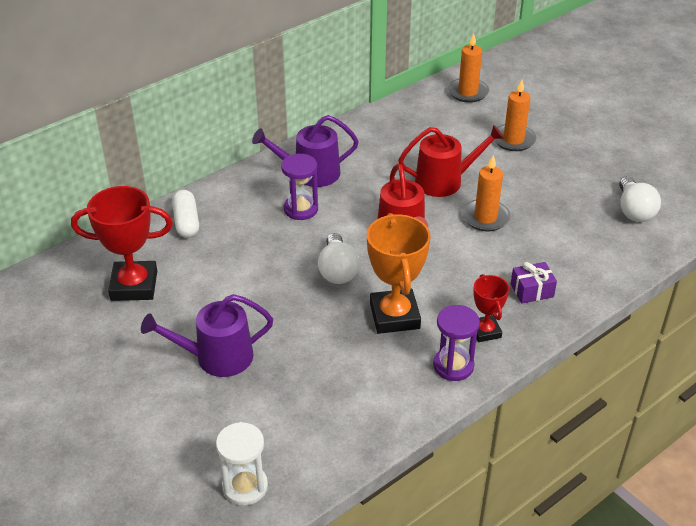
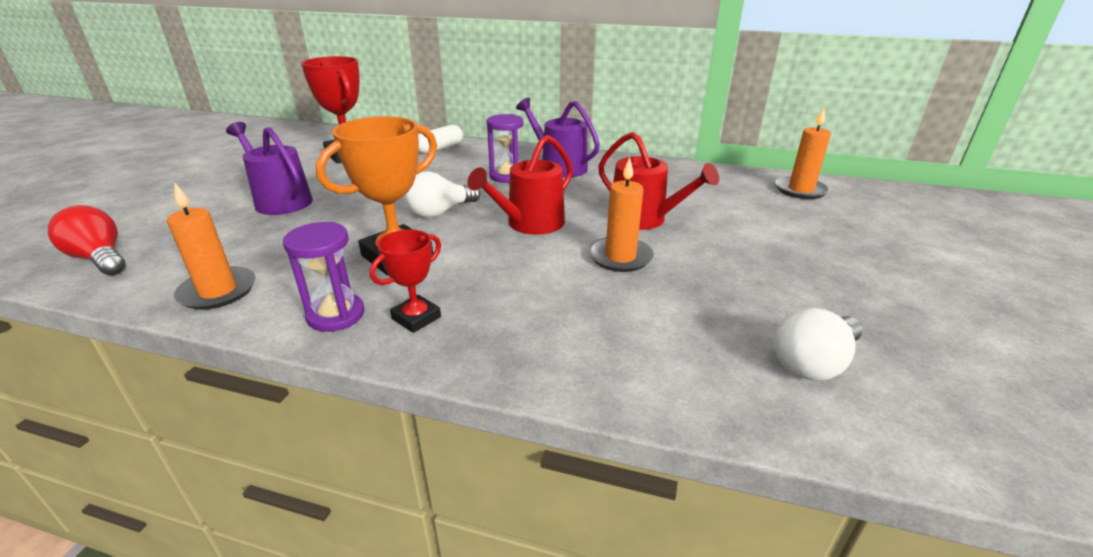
camera: 55 degrees right, 10 degrees down
white hourglass [216,422,268,506] -> red light bulb [48,205,126,275]
orange candle [494,80,536,151] -> orange candle moved to [167,183,255,310]
purple gift [511,262,557,304] -> none

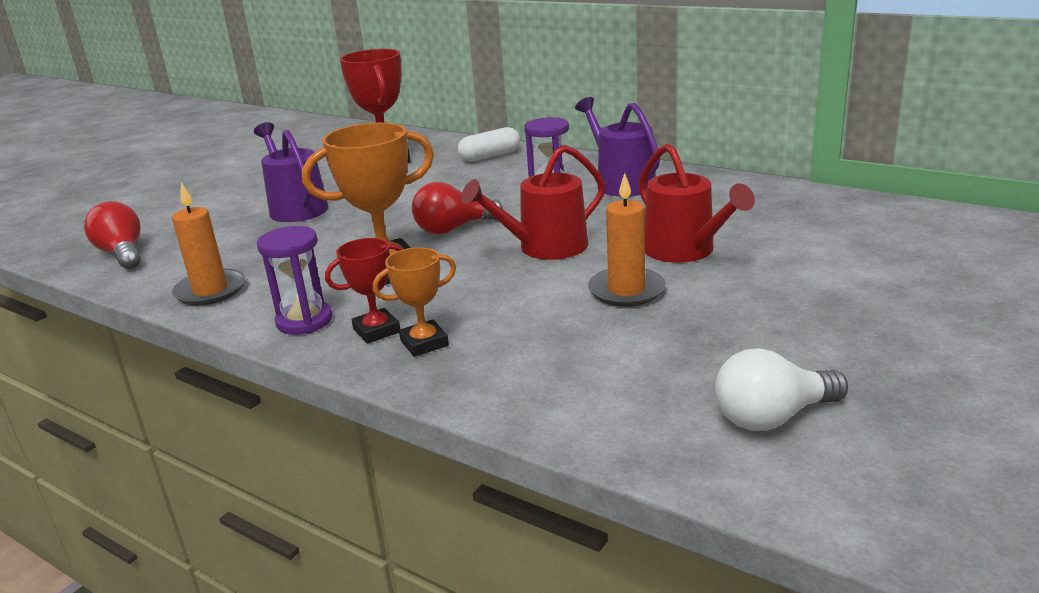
camera: 20 degrees right, 5 degrees down
white light bulb [404,171,480,218] -> red light bulb [412,182,503,234]
orange candle [775,108,831,199] -> none
none -> orange trophy [373,247,456,357]

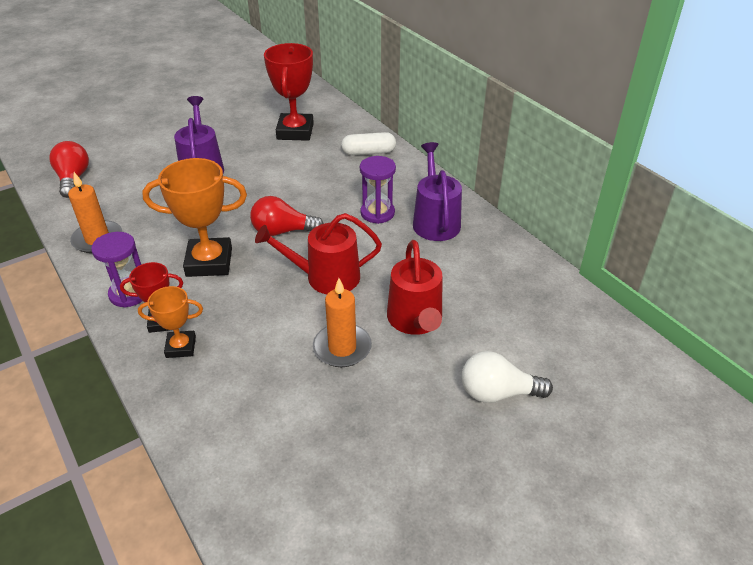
camera: 20 degrees right, 15 degrees up
white light bulb [715,348,848,431] -> white light bulb moved to [462,351,553,403]

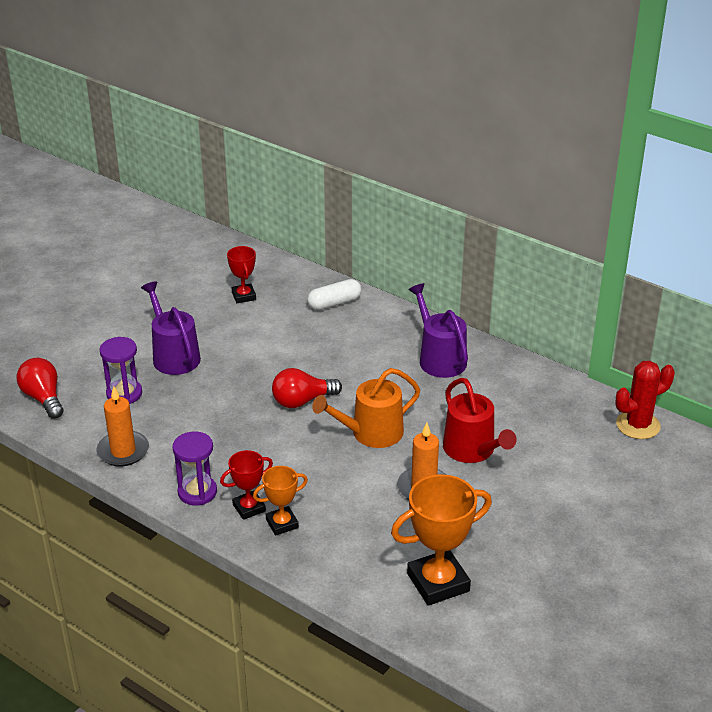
camera: 20 degrees left, 5 degrees down
orange trophy [142,158,247,277] -> orange trophy moved to [391,474,492,606]
red watering can [255,213,382,294] -> orange watering can [312,368,420,448]
red trophy [264,43,314,141] -> red trophy [227,246,256,303], size x0.56
purple hourglass [360,156,396,224] -> purple hourglass moved to [100,337,142,404]
white light bulb [462,351,553,403] -> none
none -> red cactus [615,361,675,439]

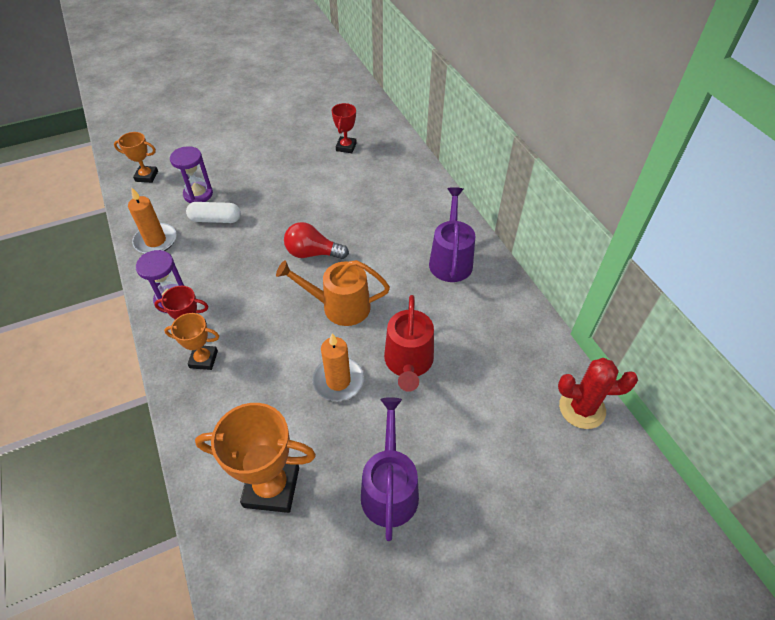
camera: 30 degrees right, 15 degrees up
red light bulb [17,358,64,419] -> orange trophy [114,132,158,183]
purple watering can [141,281,201,375] -> purple watering can moved to [361,397,419,541]
white capsule [307,279,362,310] -> white capsule moved to [186,202,241,223]

